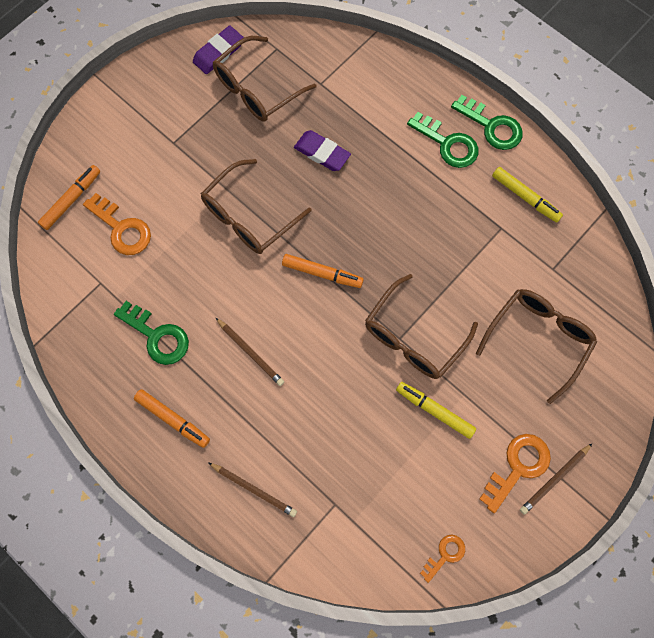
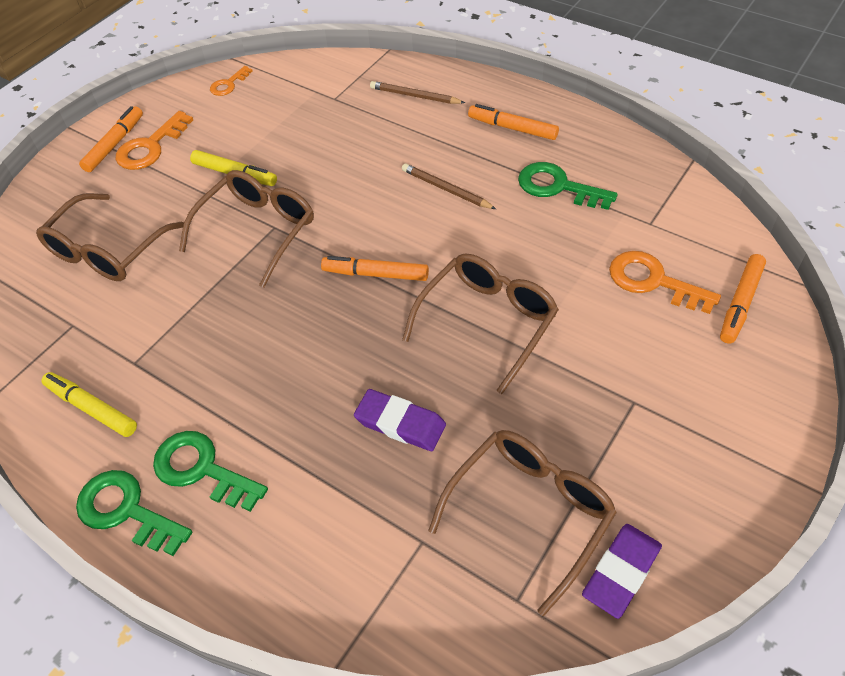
camera: 175 degrees right, 20 degrees down
brown pencil [520,443,593,515] -> orange marker [79,106,143,172]

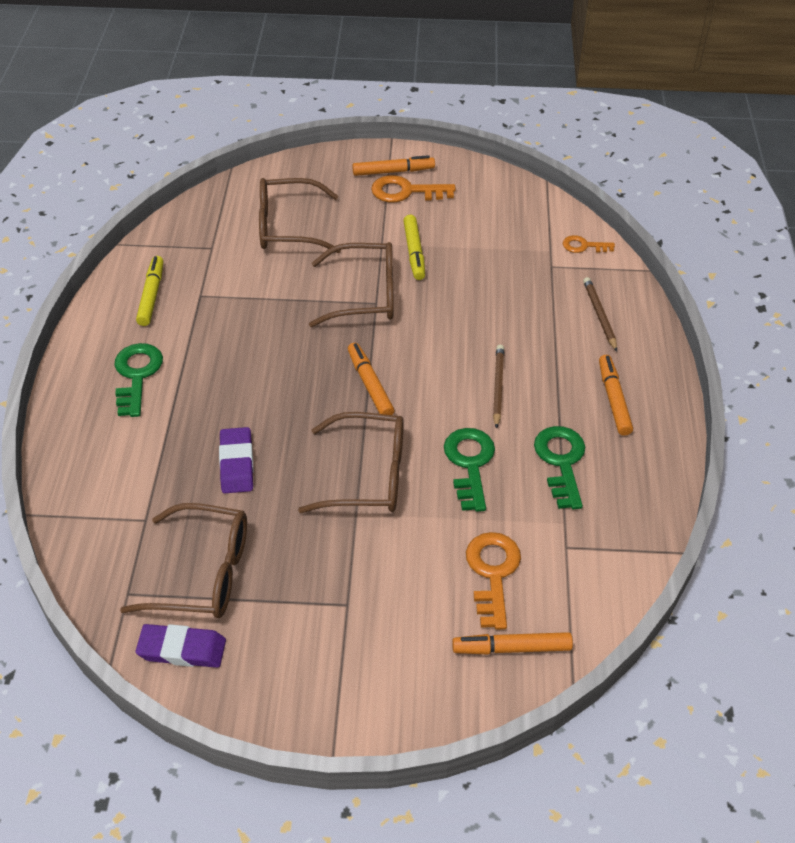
camera: 55 degrees right, 5 degrees down
green key [76,470,192,556] -> green key moved to [444,428,495,512]
orange key [210,66,253,96] -> orange key moved to [563,235,615,253]

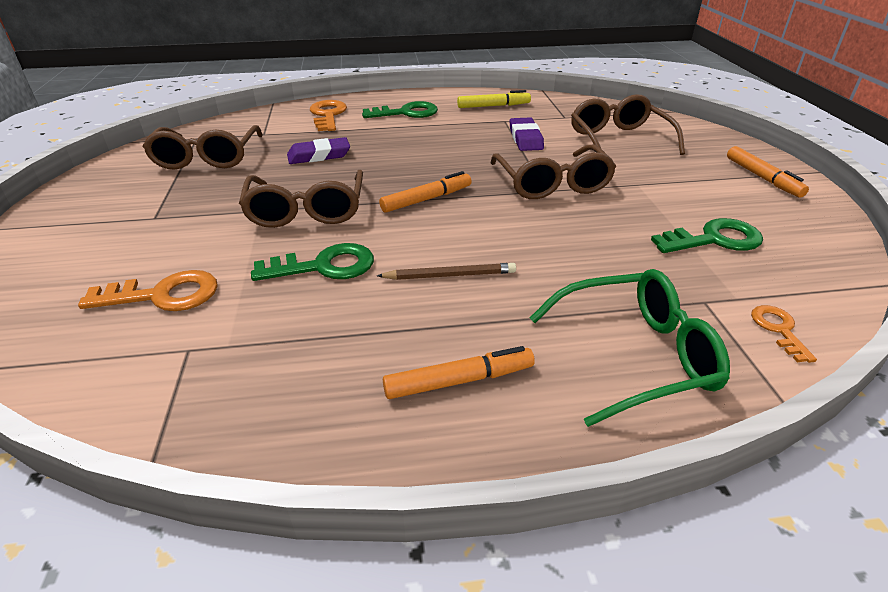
camera: 80 degrees right, 10 degrees down
purple eraser [136,624,226,668] -> purple eraser moved to [510,117,544,151]
orange key [371,175,456,202] -> orange key moved to [310,100,347,131]
yellow marker [403,215,425,280] -> none
orange marker [452,632,573,655] -> none
green key [534,426,585,509] -> green key moved to [651,218,763,253]
brown pencil [583,277,617,351] -> green glasses [530,269,730,427]

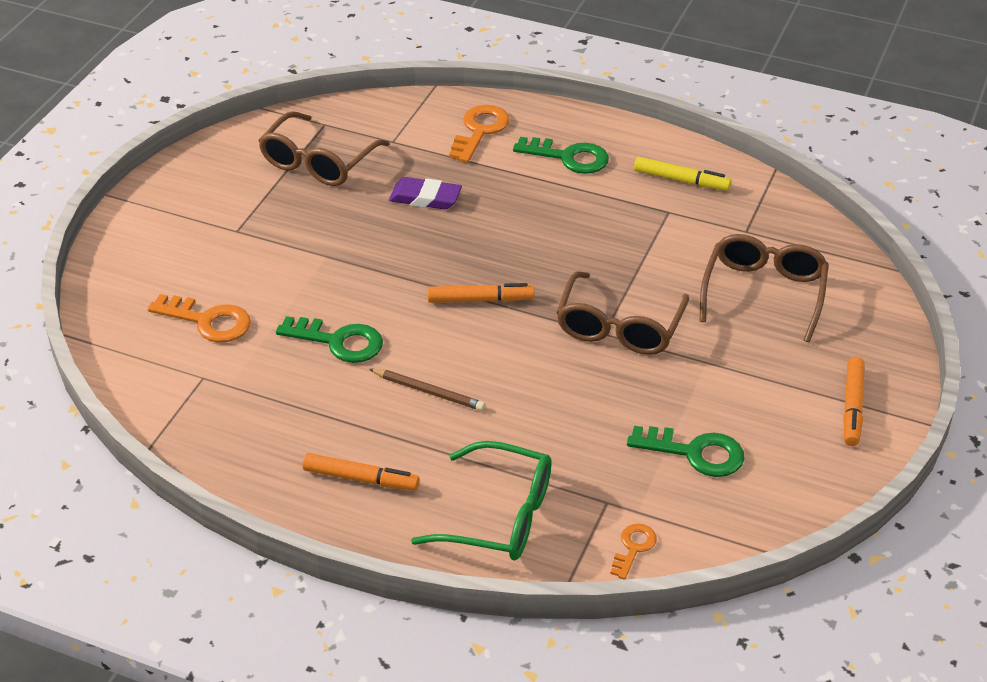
camera: 30 degrees right, 5 degrees up
brown glasses [239,170,363,228] -> none
purple eraser [510,117,544,151] -> none

